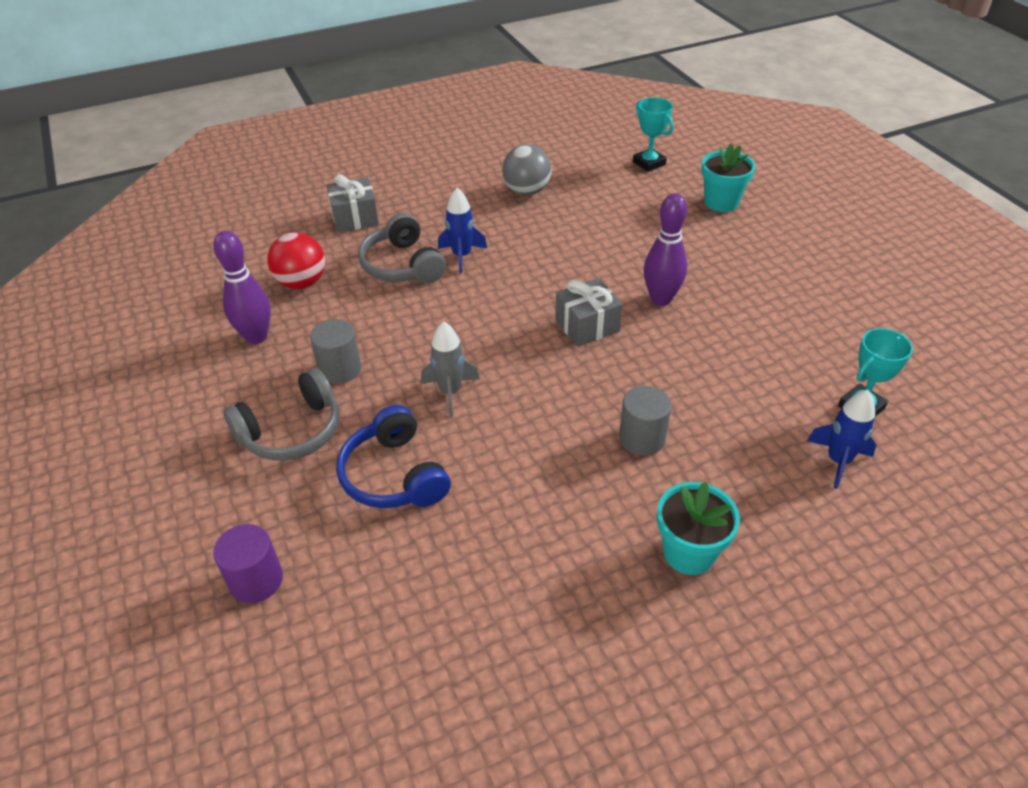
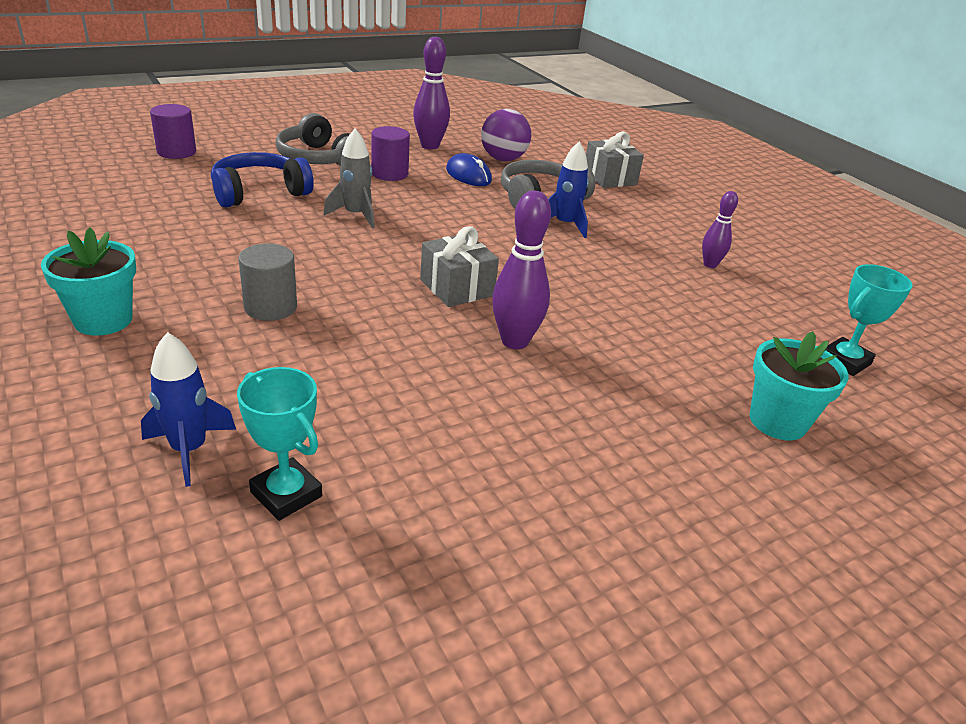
camera: 80 degrees right, 10 degrees down
red ball [267,232,325,289] -> purple ball [481,109,531,161]
grey cylinder [310,319,361,384] -> purple cylinder [371,126,410,181]
grey ball [502,144,552,195] -> purple bowling pin [702,191,738,268]
none -> blue mouse [446,153,492,186]

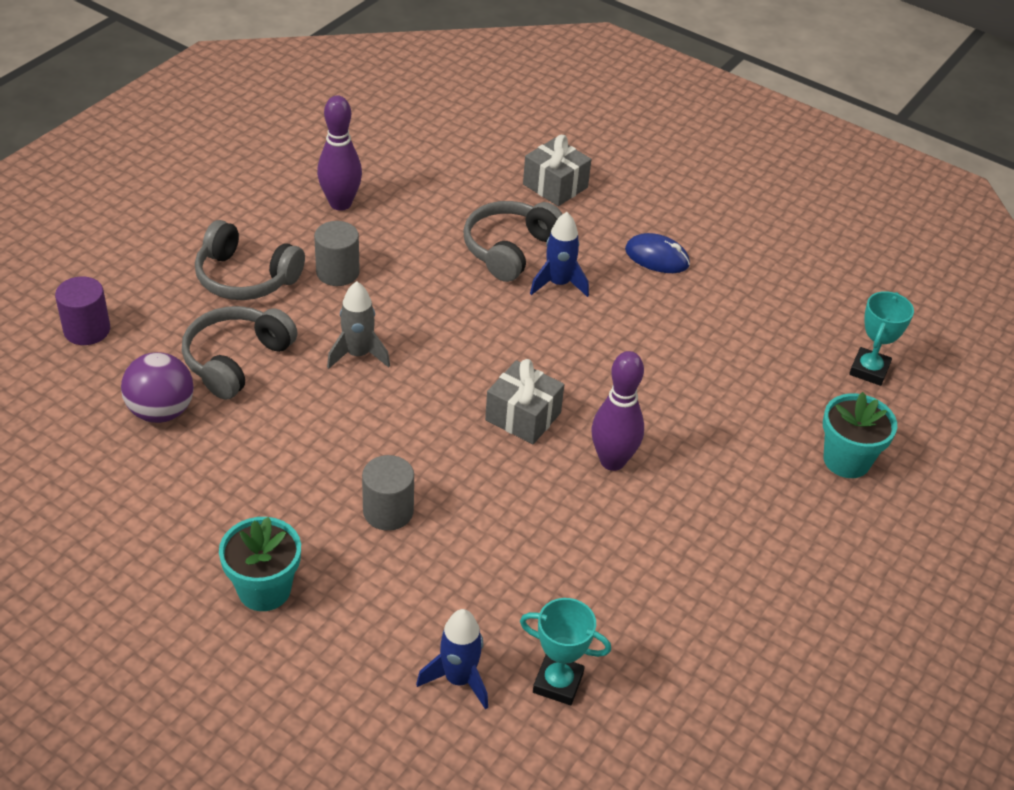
camera: 25 degrees left, 10 degrees up
blue headphones [211,152,314,207] -> grey headphones [182,306,298,400]
purple cylinder [371,126,410,181] -> grey cylinder [314,221,360,286]
blue mouse [446,153,492,186] -> blue mouse moved to [625,233,690,273]
purple ball [481,109,531,161] -> purple ball moved to [121,352,194,423]
purple bowling pin [702,191,738,268] -> none

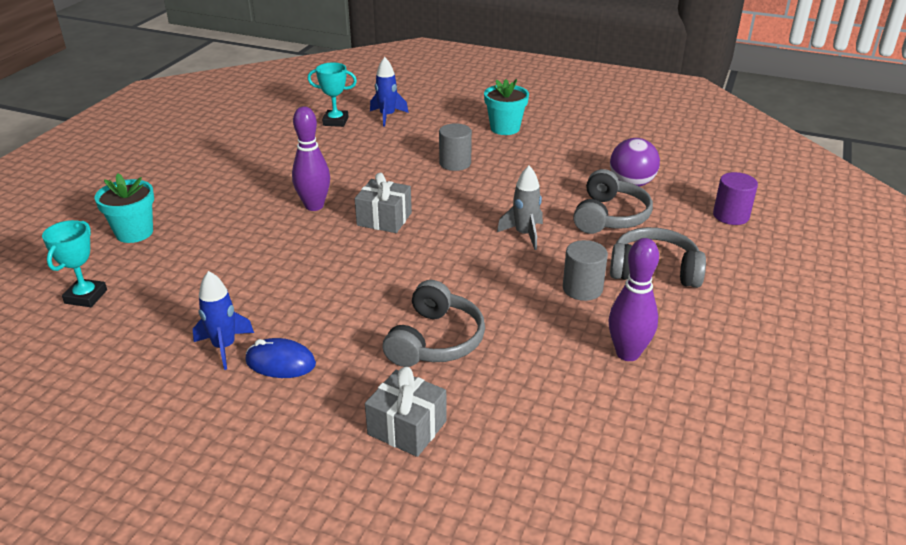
camera: 170 degrees right, 10 degrees down
blue rocket [530,212,589,297] -> blue rocket moved to [193,271,254,370]

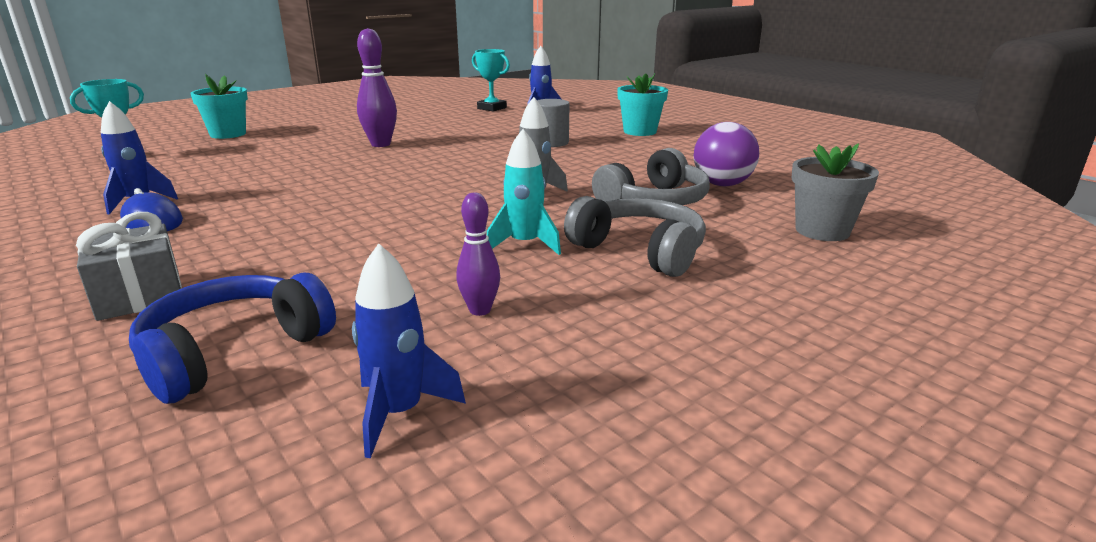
camera: 30 degrees right, 10 degrees down
grey gift [355,173,412,233] -> none
grey headphones [383,280,485,367] -> none
grey cylinder [563,240,608,301] -> turquoise rocket [487,129,561,255]
purple bowling pin [609,238,659,361] -> purple bowling pin [456,192,500,316], size x0.60
purple cylinder [713,172,758,225] -> grey flower pot [792,143,879,241]
none -> blue headphones [129,272,336,404]
none -> blue rocket [352,244,466,458]

